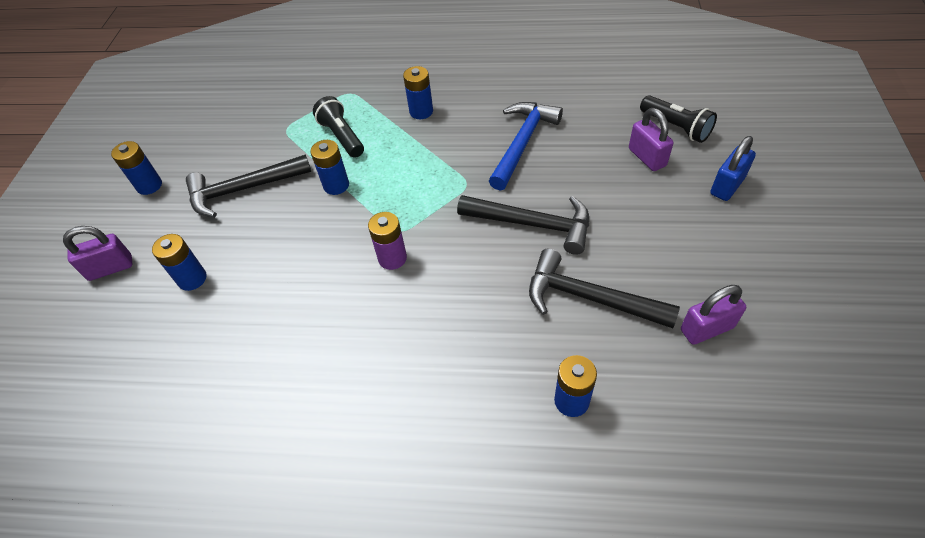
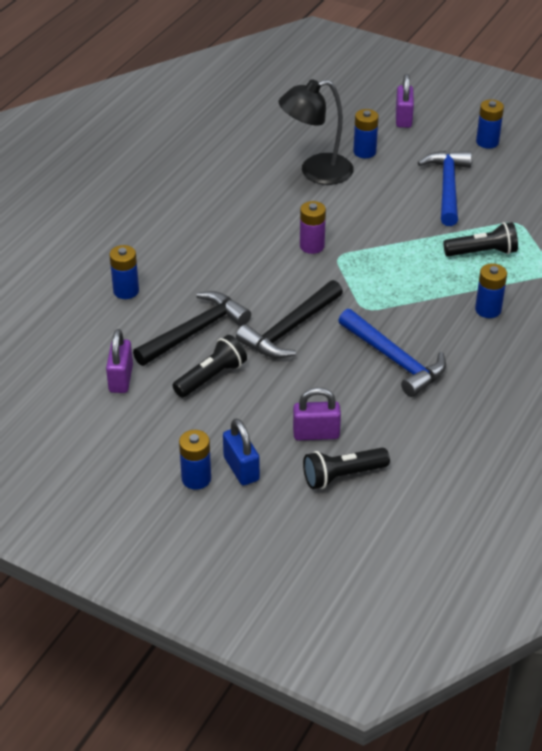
camera: 110 degrees right, 10 degrees down
black hammer [186,154,311,217] -> blue hammer [418,151,472,226]
blue battery [310,140,349,195] -> blue battery moved to [179,430,211,490]
none -> black flashlight [172,335,247,398]
none -> black lamp [279,79,354,185]

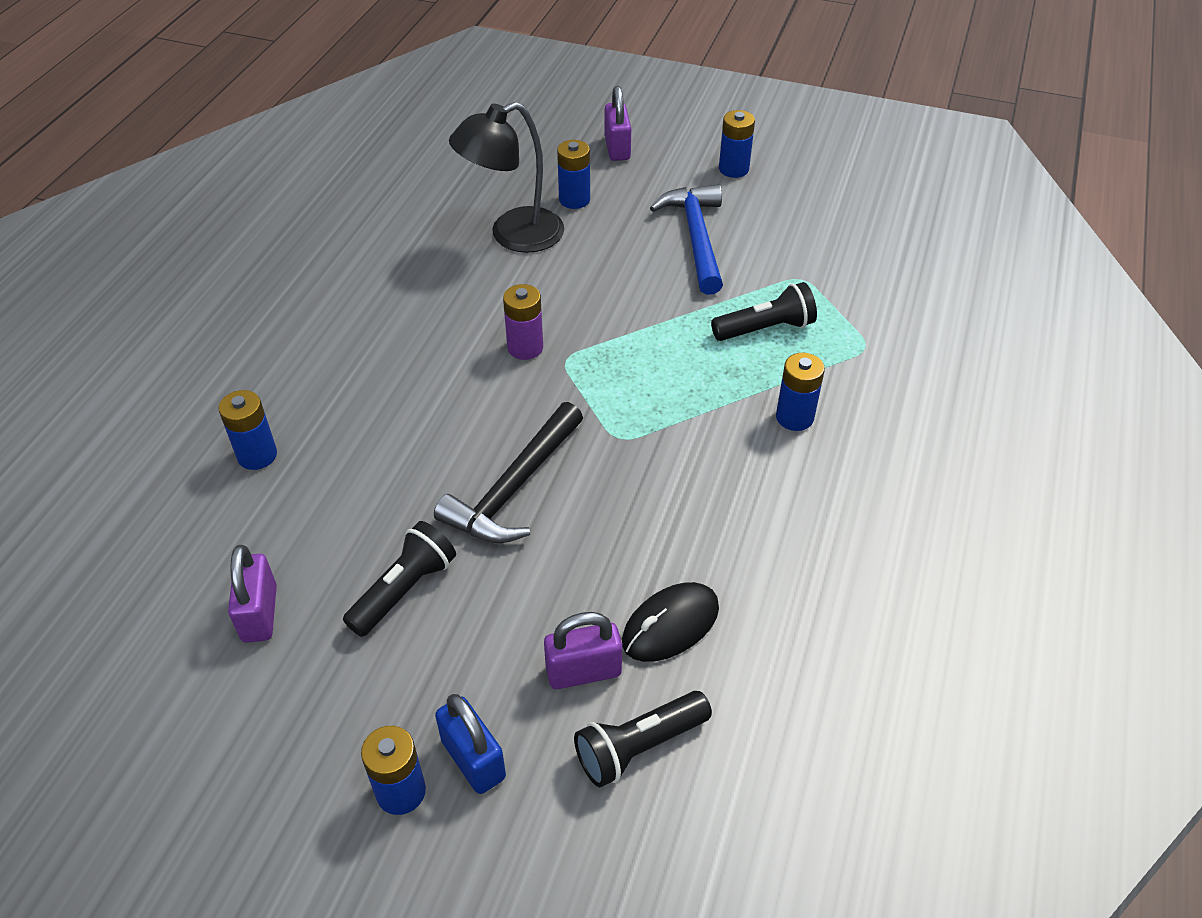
camera: 10 degrees left, 5 degrees up
black hammer [133,291,251,366] -> none
blue hammer [338,309,446,397] -> none
none -> black mouse [622,582,719,662]

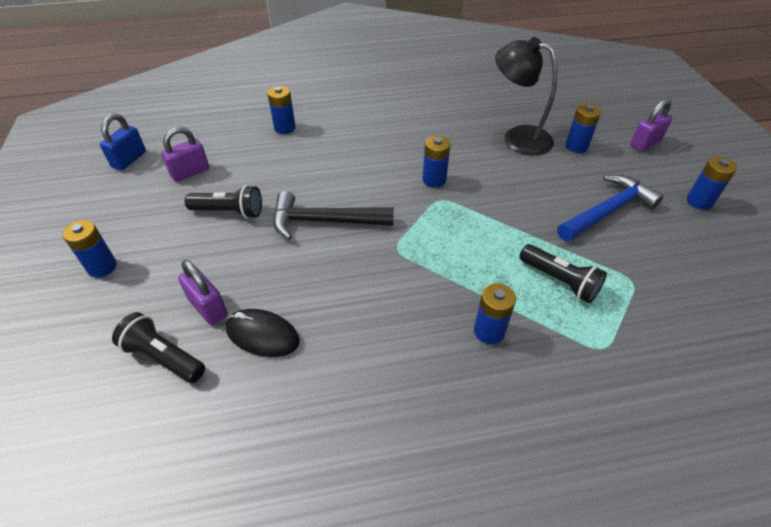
camera: 60 degrees right, 0 degrees up
blue padlock [435,694,506,794] -> blue padlock moved to [100,113,146,170]
purple battery [503,284,543,360] -> blue battery [423,136,451,188]

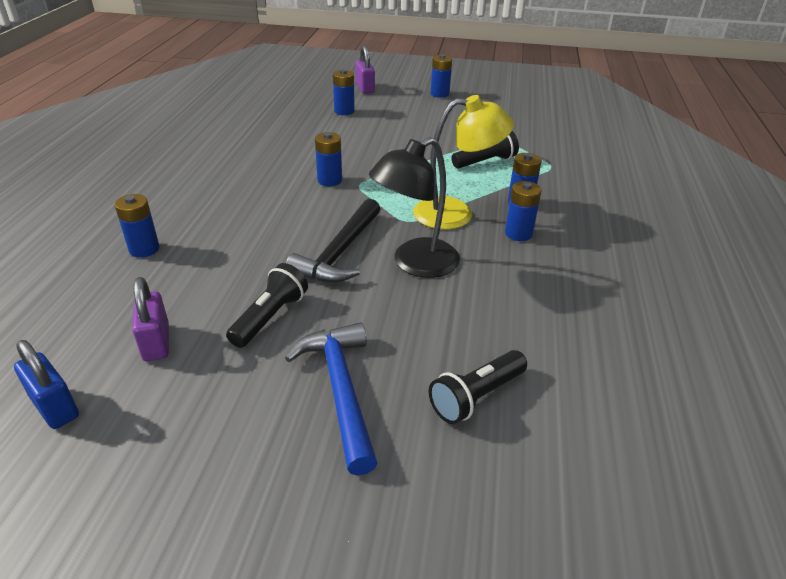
camera: 70 degrees left, 10 degrees down
blue battery [62,220,117,278] -> blue battery moved to [505,181,542,241]
purple padlock [178,260,228,325] -> none
black mouse [226,309,300,357] -> none
black lamp [495,37,557,156] -> black lamp moved to [369,137,460,278]
blue hammer [557,175,664,242] -> blue hammer moved to [285,322,377,476]
none -> yellow lamp [413,95,514,230]

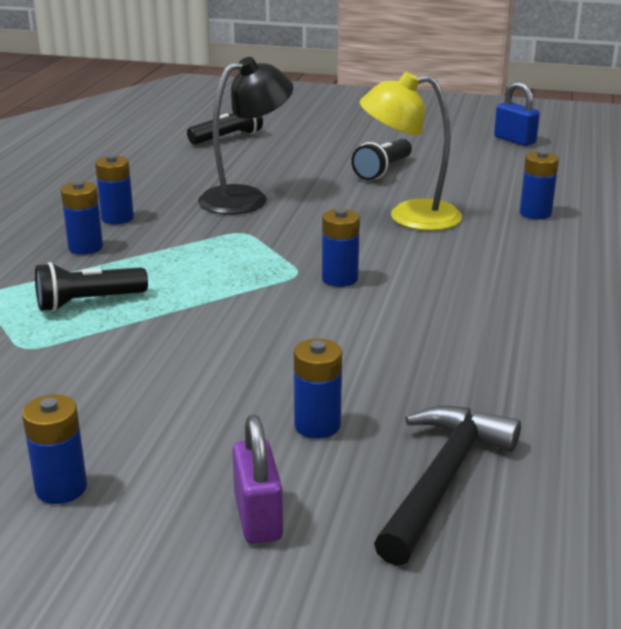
camera: 175 degrees left, 10 degrees down
purple padlock [132,277,169,361] -> none
blue hammer [285,322,377,476] -> none
black hammer [286,199,380,283] -> black hammer moved to [374,406,521,566]
yellow lamp [413,95,514,230] -> yellow lamp moved to [360,72,462,231]

